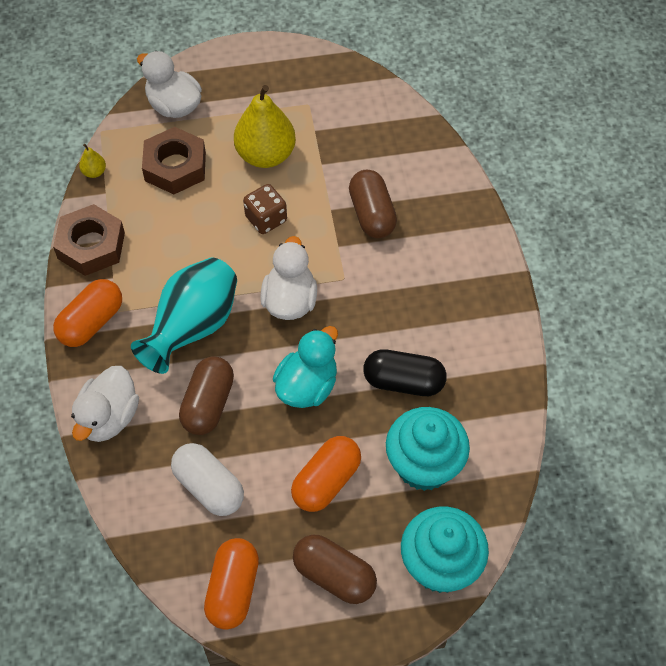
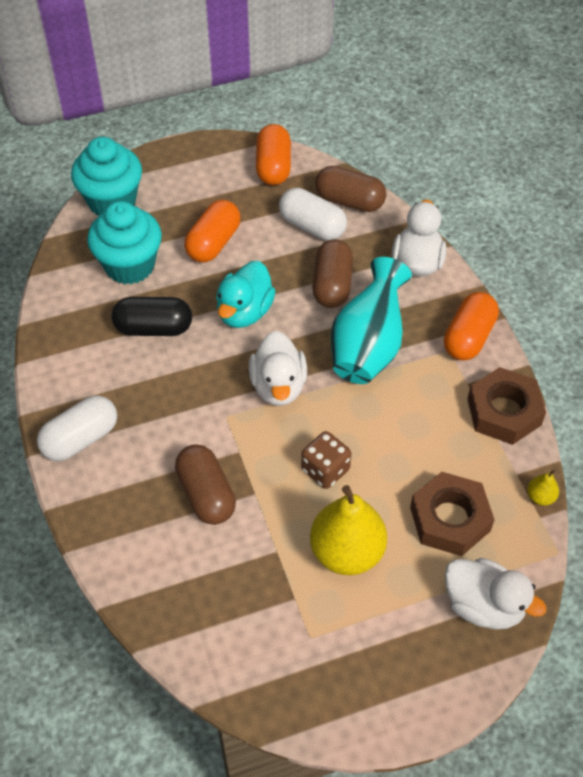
camera: 170 degrees right, 5 degrees down
brown capsule [293,535,377,604] -> brown capsule moved to [315,166,386,212]
none -> white capsule [37,395,117,461]

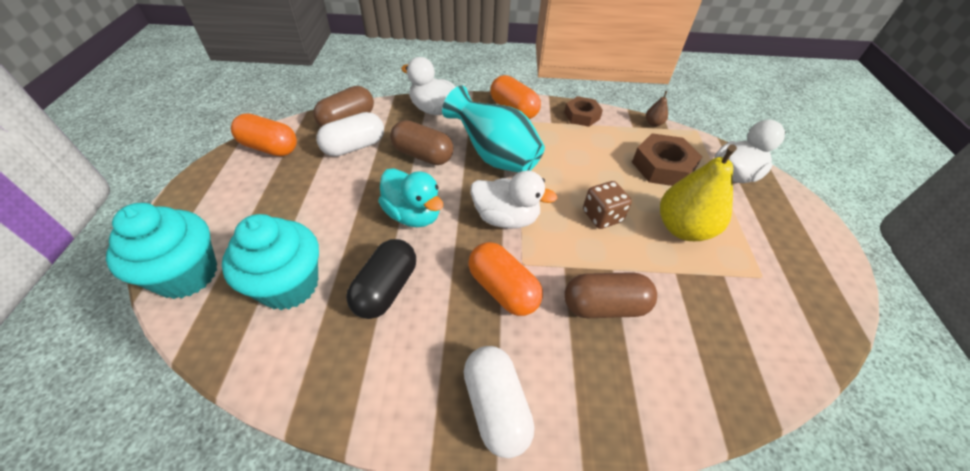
camera: 70 degrees left, 5 degrees down
orange capsule [184,200,241,262] -> orange capsule moved to [468,242,543,316]
brown nut [467,367,546,445] -> brown nut [564,96,603,127], size x0.66
yellow pear [527,470,559,506] -> brown pear [646,91,668,127]

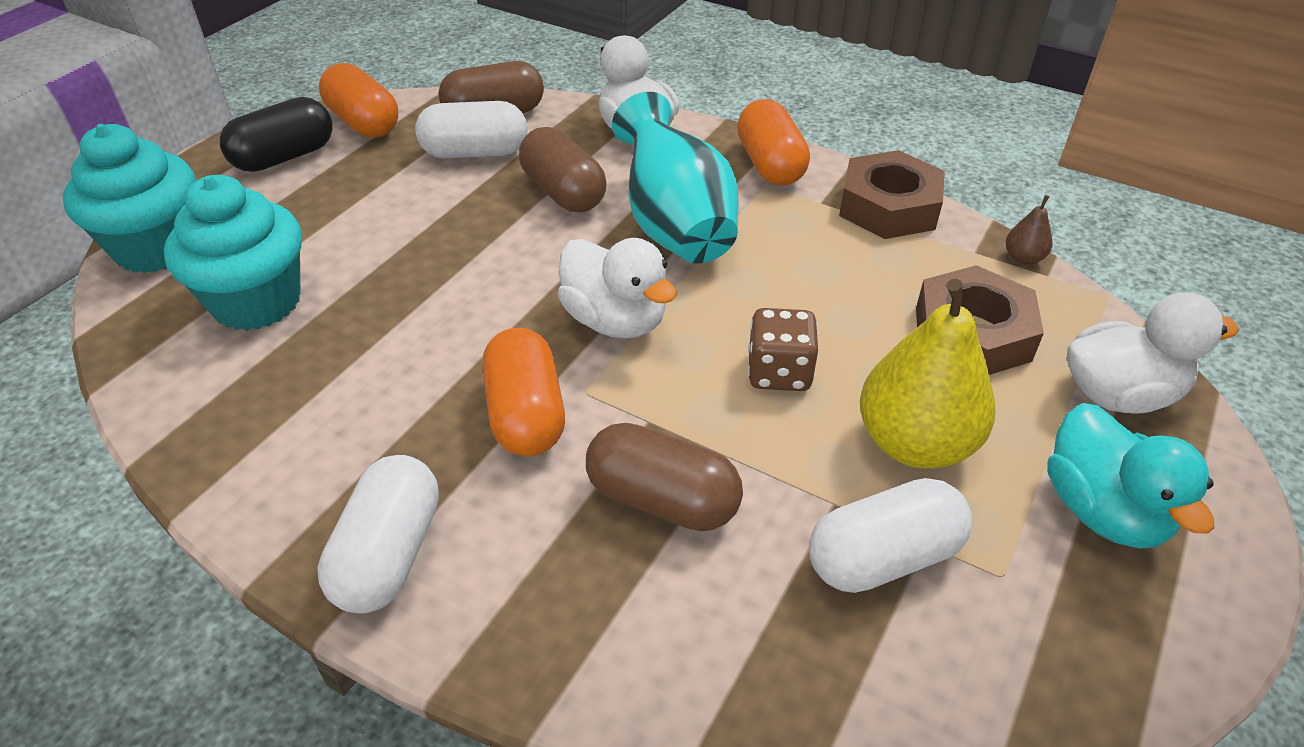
camera: 30 degrees right, 5 degrees down
black capsule [346,239,416,319] -> black capsule moved to [220,97,332,172]
turquoise duck [378,168,443,227] -> turquoise duck moved to [1047,403,1214,549]
brown nut [564,96,603,127] -> brown nut [839,150,945,239], size x1.52
none -> white capsule [809,478,972,593]

